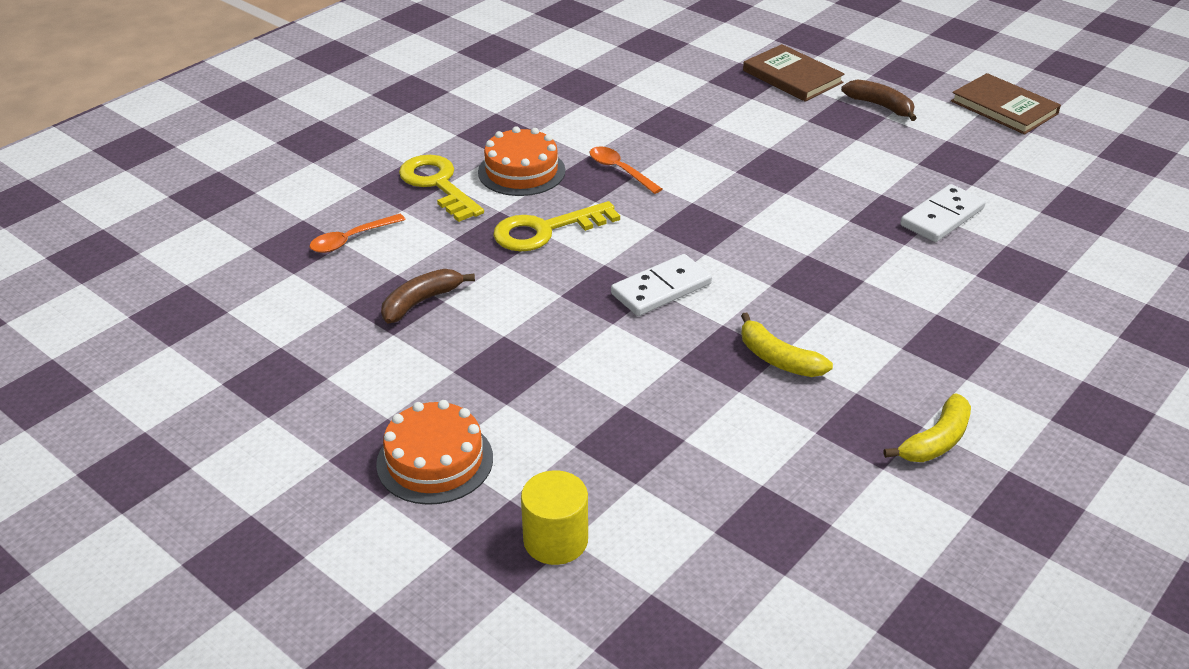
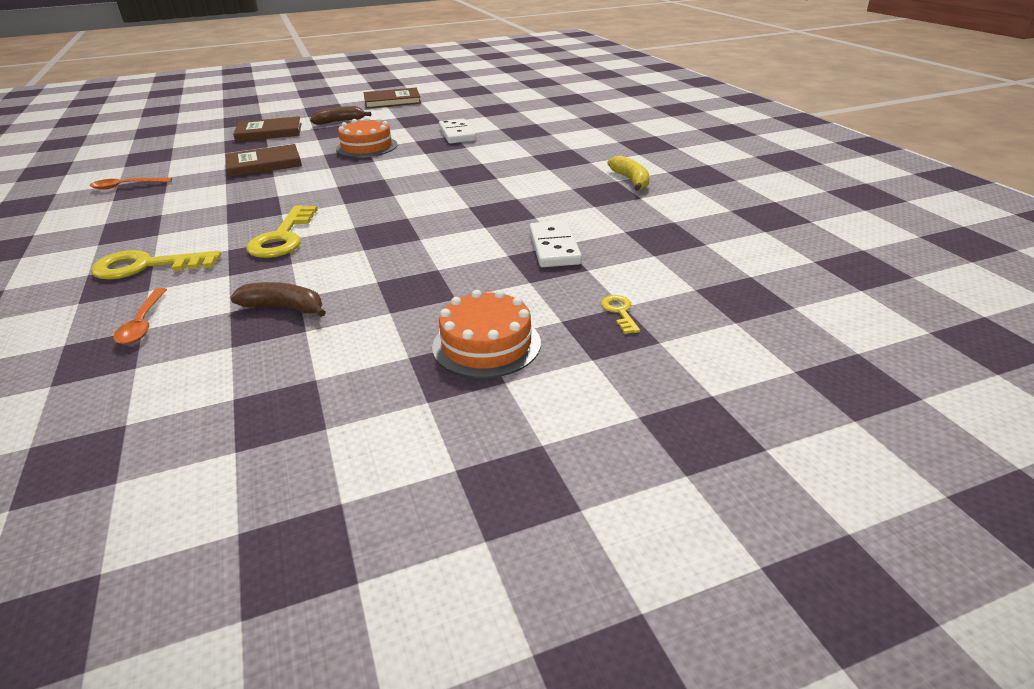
camera: 60 degrees left, 5 degrees down
brown banana [381,269,475,323] -> brown banana turned 120 degrees clockwise [230,282,326,317]
orange cake [478,126,565,196] -> orange cake moved to [336,117,398,158]
yellow cylinder [521,470,588,565] -> yellow key [601,295,640,334]
orange spoon [590,146,662,194] -> orange spoon moved to [90,178,172,190]
white domino [611,254,712,316] -> white domino moved to [529,220,582,267]
yellow banana [741,313,833,377] -> none
none -> brown book [225,144,302,177]

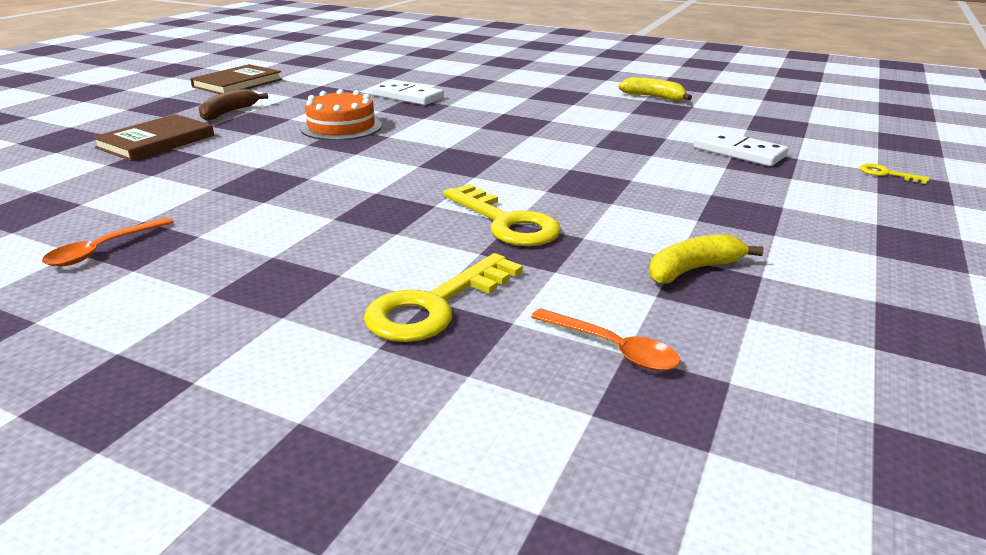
camera: 45 degrees left, 5 degrees down
brown book [225,144,302,177] -> none
brown banana [230,282,326,317] -> yellow banana [649,234,764,284]
orange cake [432,290,541,378] -> none

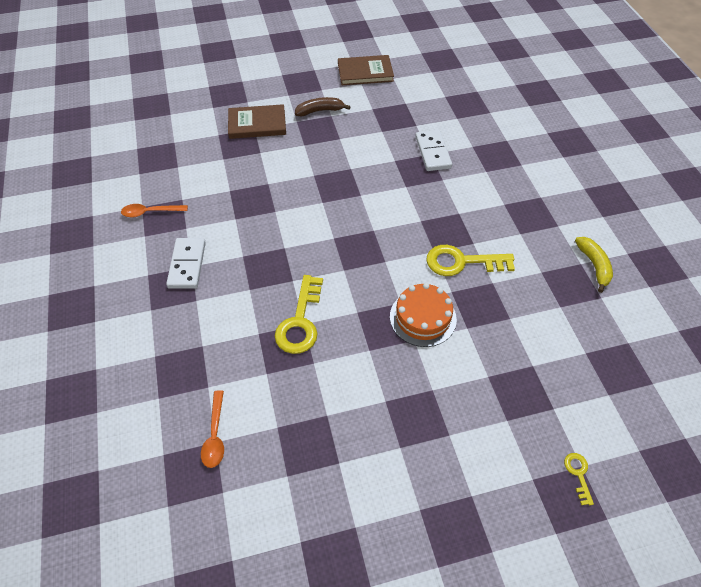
camera: 50 degrees right, 25 degrees up
orange cake [300,89,382,140] -> orange cake moved to [390,283,457,347]
yellow key [364,253,523,342] -> yellow key moved to [426,245,515,276]
yellow banana [649,234,764,284] -> none
white domino [693,130,788,166] -> white domino moved to [166,238,206,289]

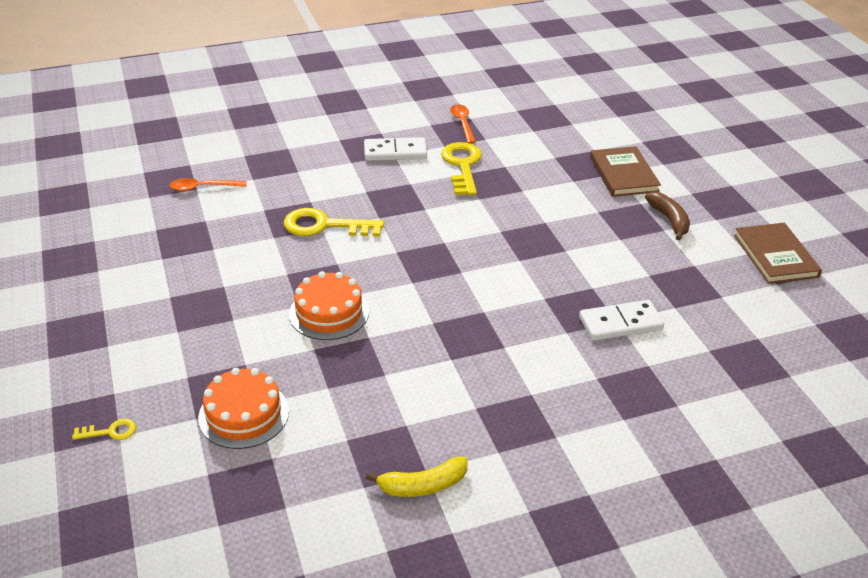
camera: 85 degrees right, 15 degrees down
yellow key [426,245,515,276] -> yellow key moved to [441,142,482,196]
none -> orange cake [198,368,289,449]

